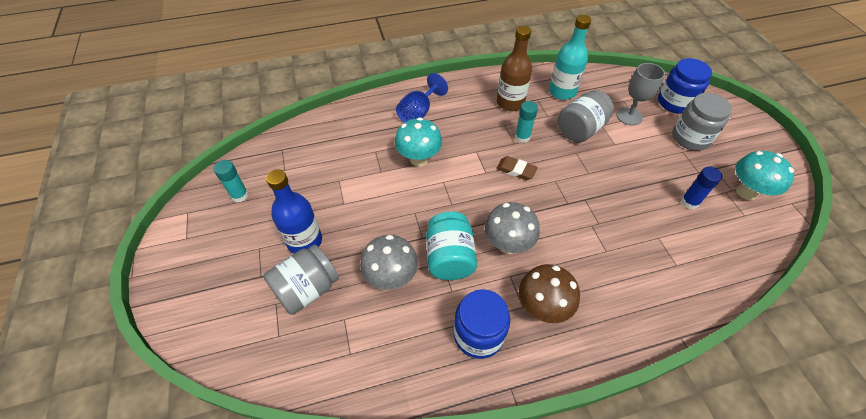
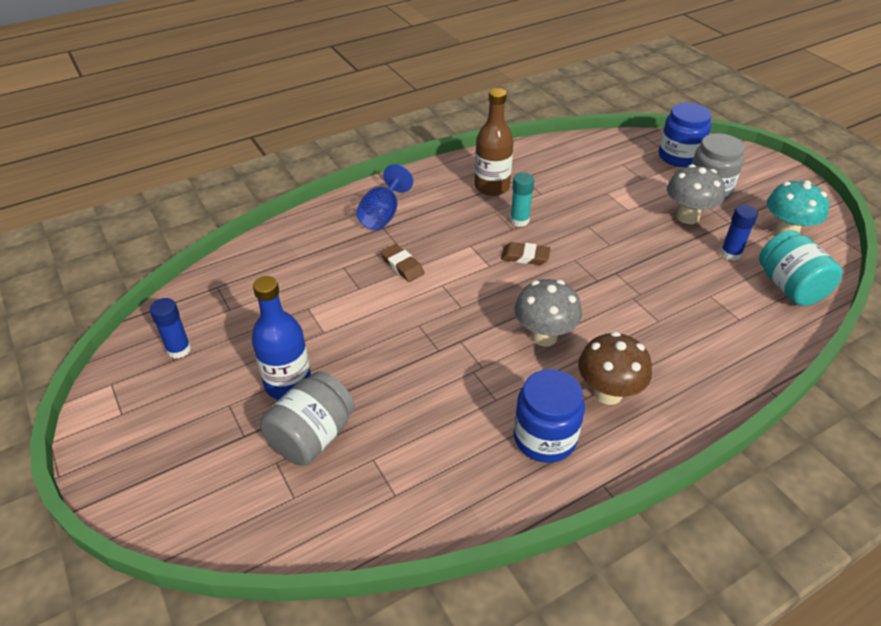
camera: 15 degrees left, 10 degrees down
turquoise glue stick [214,160,249,203] -> blue glue stick [150,298,191,359]
grey mushroom [360,235,418,290] -> grey mushroom moved to [667,164,725,224]
turquoise mushroom [395,117,442,166] -> brown eraser [380,244,424,282]
turquoise jar [426,212,477,280] -> turquoise jar moved to [759,230,842,306]
turquoise bottle [549,15,591,100] -> none
grey jar [558,90,614,142] -> none
grey goblet [617,63,665,125] -> none

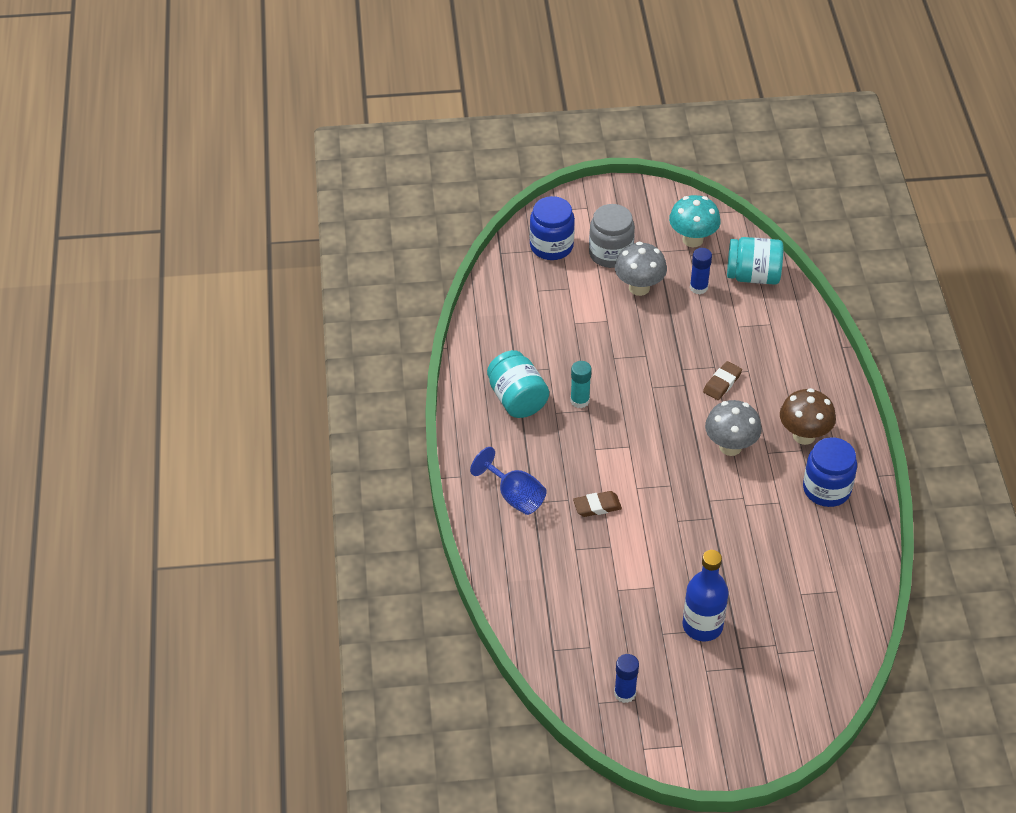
camera: 65 degrees left, 5 degrees up
grey jar [260,371,355,465] -> none
brown bottle [474,88,514,196] -> turquoise jar [487,350,549,418]
brown eraser [501,242,550,265] -> brown eraser moved to [703,361,742,400]

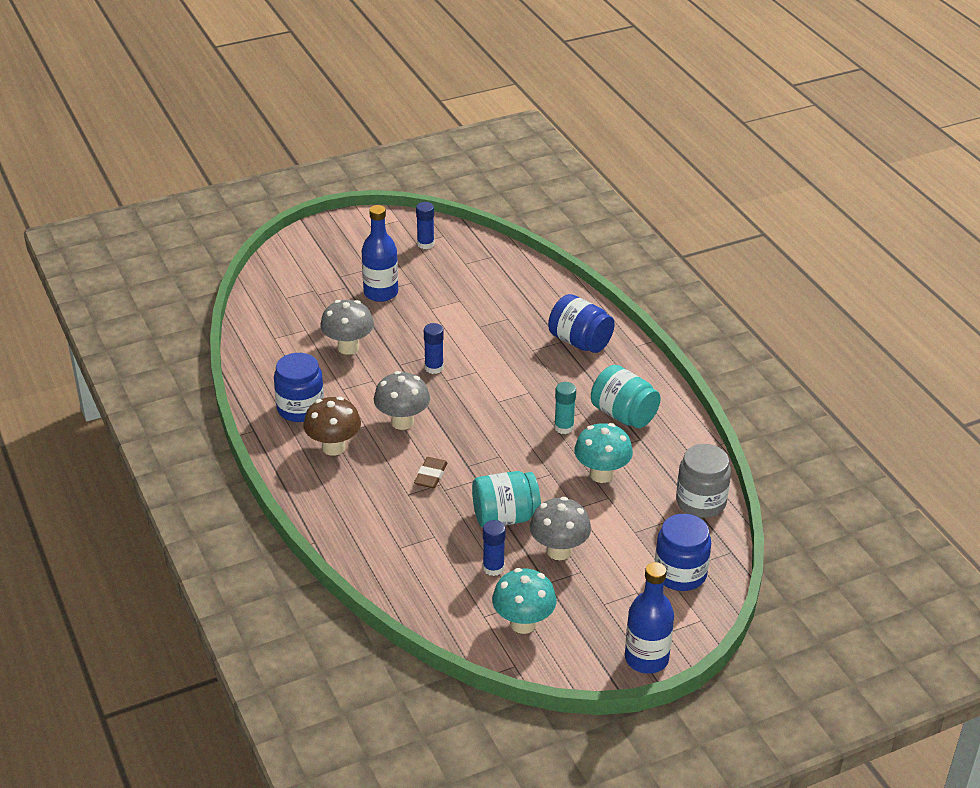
camera: 160 degrees right, 10 degrees down
blue goblet [470,447,547,515] -> blue jar [548,294,615,353]
brown eraser [573,491,622,517] -> none
grey jar [589,204,635,268] -> grey jar moved to [676,444,731,518]
turquoise jar [727,237,784,285] -> turquoise jar moved to [472,471,541,528]
none -> grey mushroom [320,300,374,355]
none -> blue glue stick [424,323,444,374]
none -> turquoise mushroom [574,423,633,483]
none -> blue bottle [625,562,674,674]

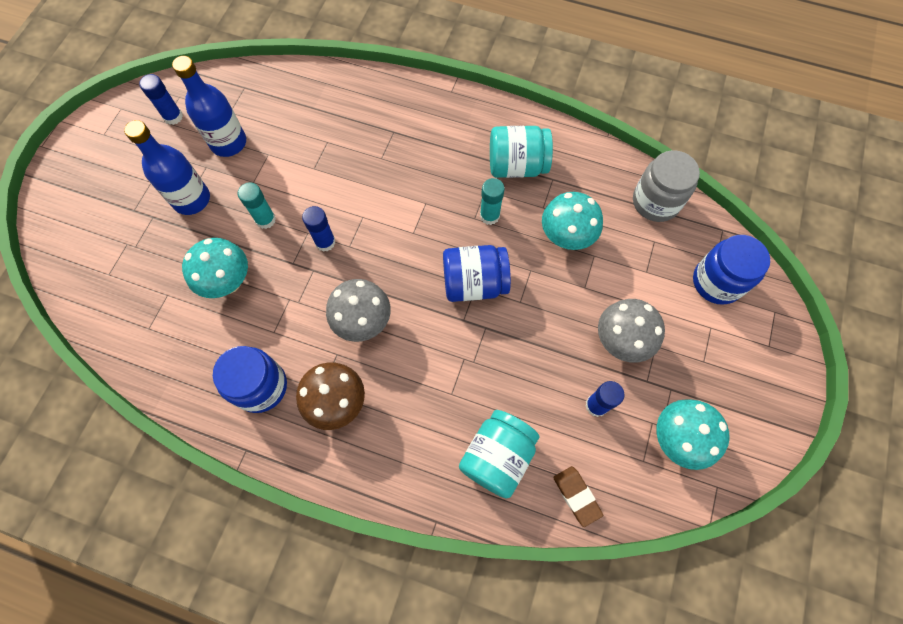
camera: 45 degrees left, 30 degrees up
grey mushroom [320,300,374,355] -> turquoise mushroom [182,238,248,298]
brown eraser [414,457,447,488] -> brown eraser moved to [553,466,603,527]
turquoise jar [472,471,541,528] -> turquoise jar moved to [459,410,539,499]
blue jar [548,294,615,353] -> blue jar moved to [443,245,511,302]
blue bottle [625,562,674,674] -> blue bottle moved to [172,56,246,157]
none -> turquoise glue stick [238,182,276,229]

